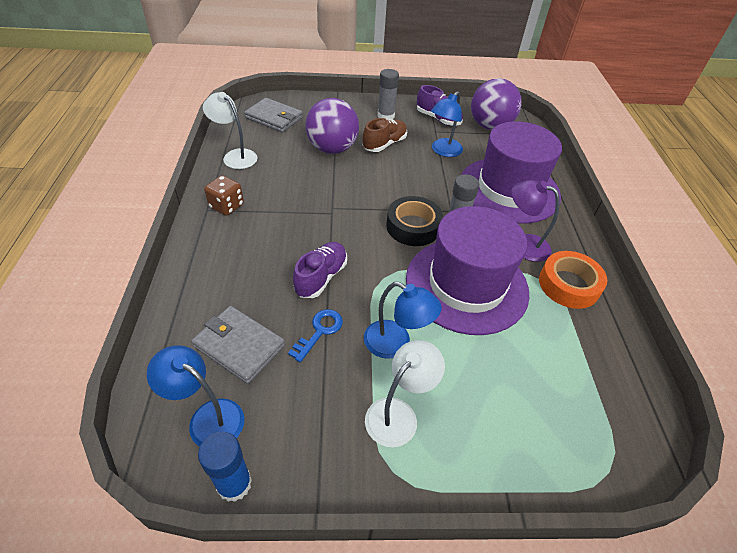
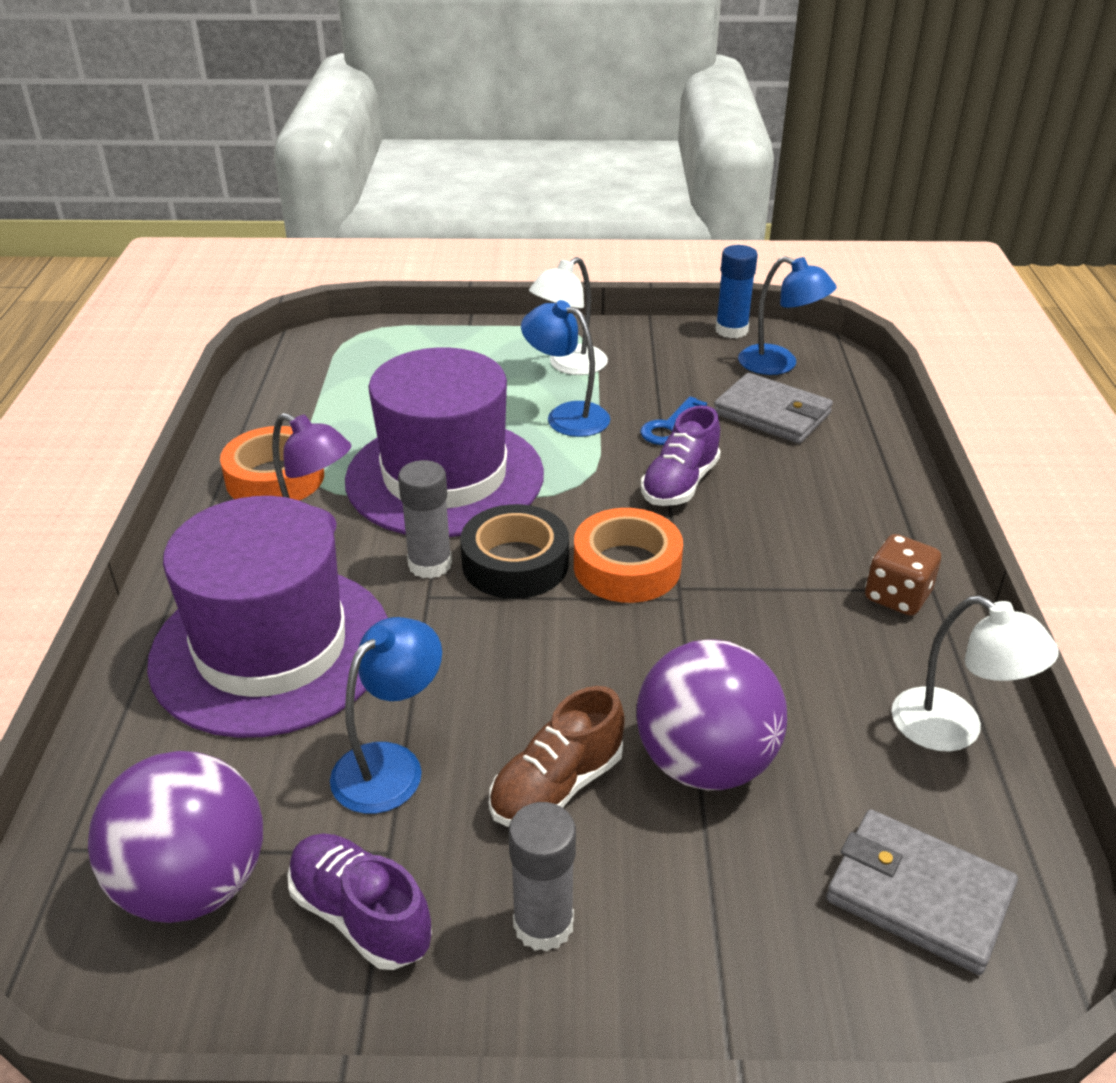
camera: 175 degrees left, 10 degrees down
none -> orange tape [574,508,683,603]

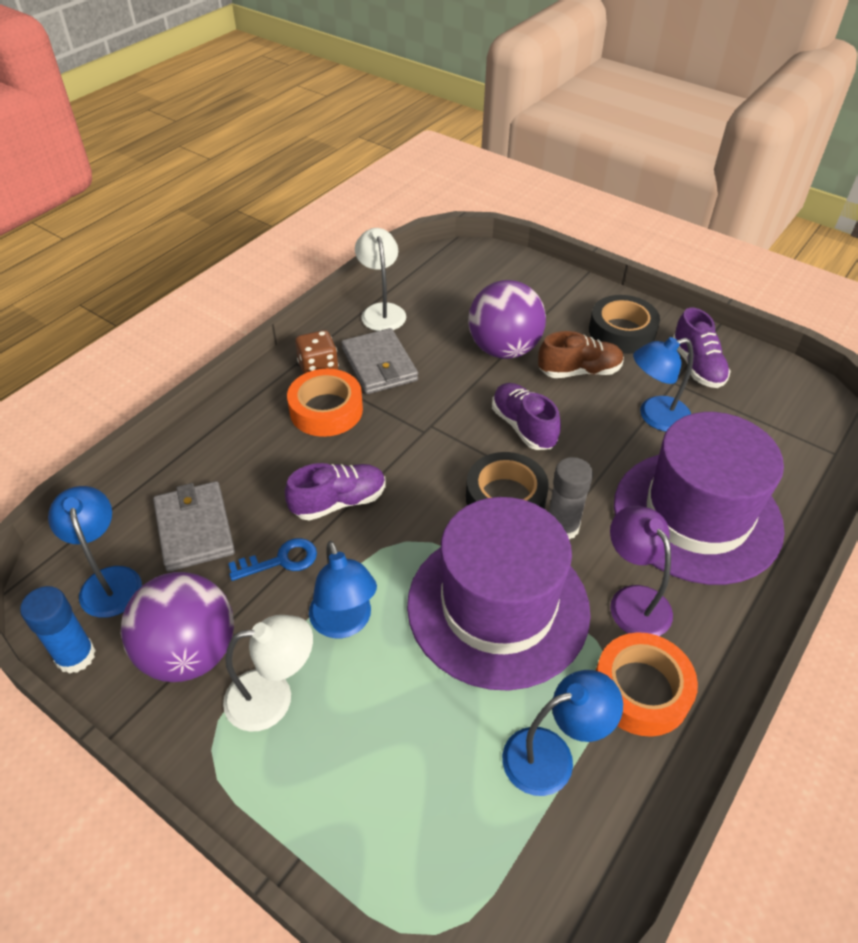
camera: 145 degrees left, 10 degrees up
purple ball [88,751,263,923] -> purple ball moved to [121,572,234,682]
grey glue stick [508,802,576,952] -> black tape [589,295,660,354]
orange tape [574,508,683,603] -> orange tape moved to [287,369,363,437]
grey wallet [826,809,1018,975] -> grey wallet moved to [342,328,418,394]
none -> purple shoe [492,383,561,450]
none -> blue lamp [502,670,623,796]

